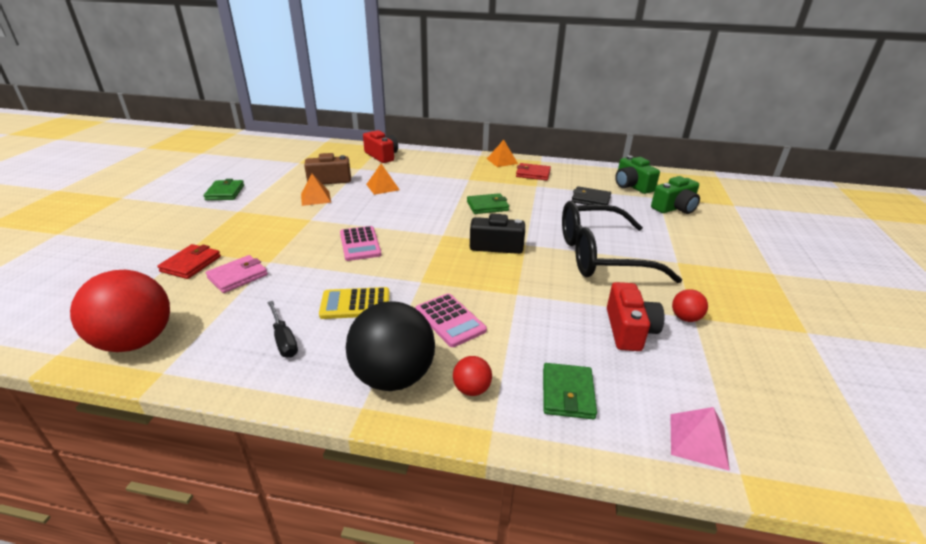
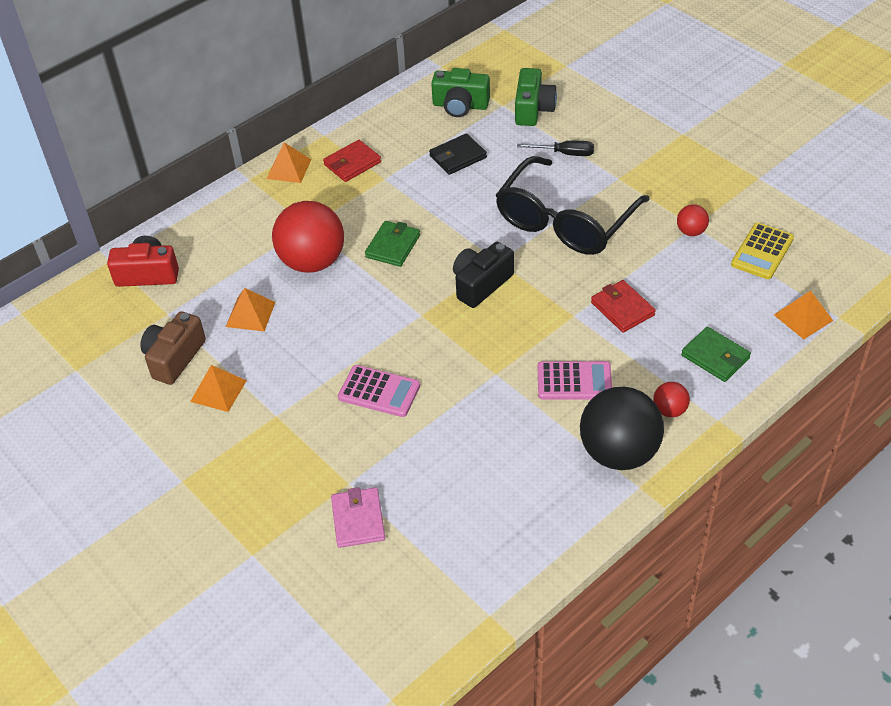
camera: 50 degrees left, 15 degrees up
red ball [70,270,170,352] -> red ball moved to [272,201,344,273]
red wallet [157,244,221,279] -> red wallet moved to [591,280,656,333]
green wallet [204,179,244,200] -> none
black screwdriver [267,301,298,358] -> black screwdriver moved to [517,141,594,156]
yellow calculator [319,287,390,319] -> yellow calculator moved to [731,223,794,279]
red camera [607,282,665,351] -> none
pink pyramid [670,407,730,471] -> orange pyramid [774,290,833,339]

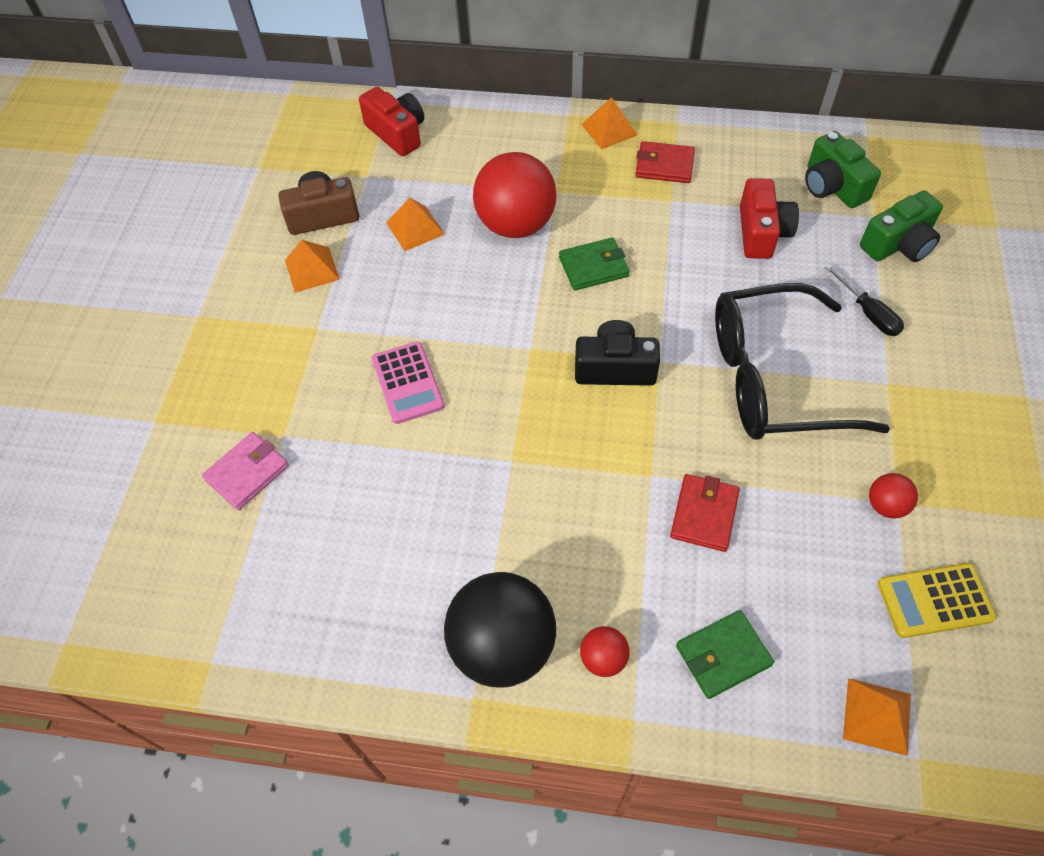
camera: 50 degrees right, 10 degrees up
black wallet [429,133,487,175] -> red camera [740,178,799,259]
pink calculator [538,361,612,400] -> none
green wallet [681,327,751,382] -> green wallet turned 60 degrees clockwise [676,610,774,699]

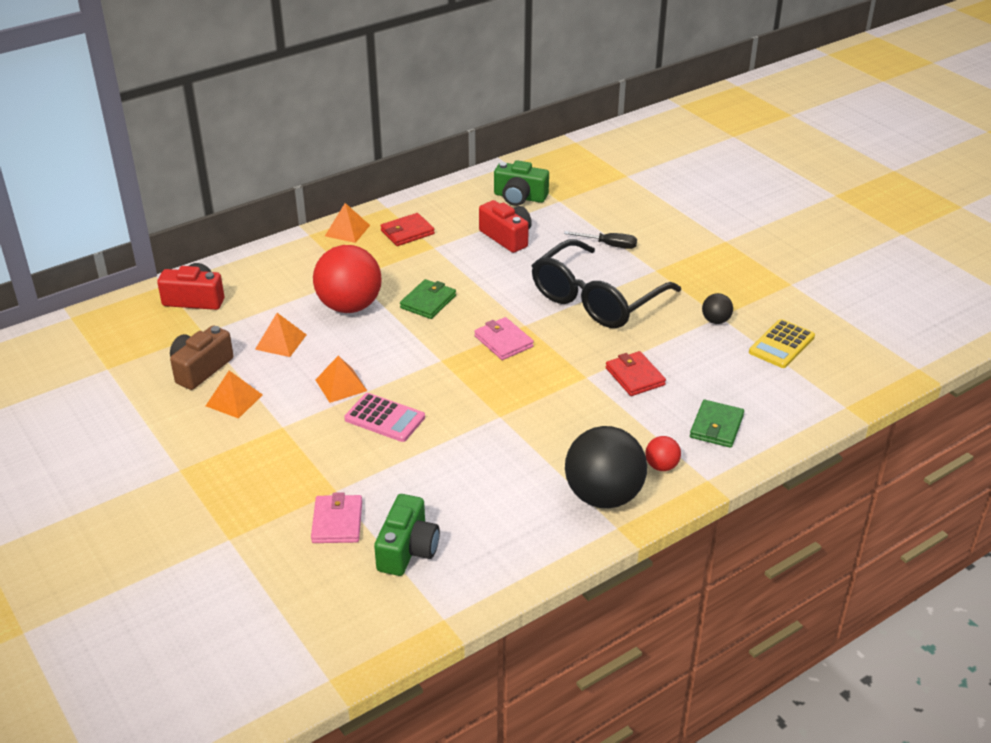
camera: 45 degrees left, 20 degrees down
black camera [575,320,660,386] -> pink wallet [474,317,534,360]
orange pyramid [843,678,911,756] -> orange pyramid moved to [316,356,367,403]
green camera [860,190,943,262] -> green camera moved to [374,494,440,576]
red ball [869,473,918,519] -> black ball [702,293,733,324]

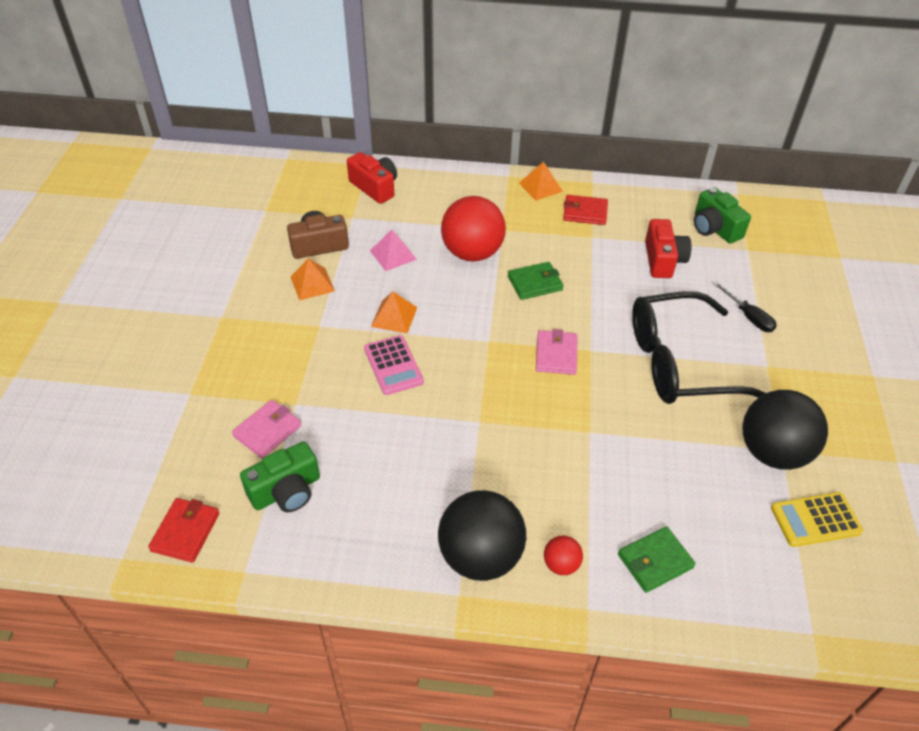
camera: 40 degrees right, 10 degrees up
orange pyramid [255,313,307,357] -> pink pyramid [370,229,417,271]
red wallet [606,351,666,396] -> red wallet moved to [148,498,219,563]
black ball [702,293,733,324] -> black ball [743,390,828,470], size x2.23

